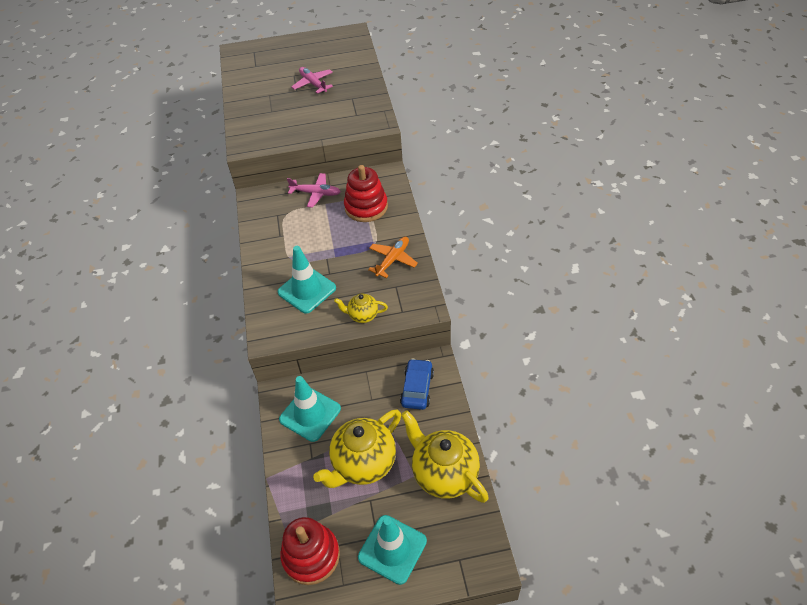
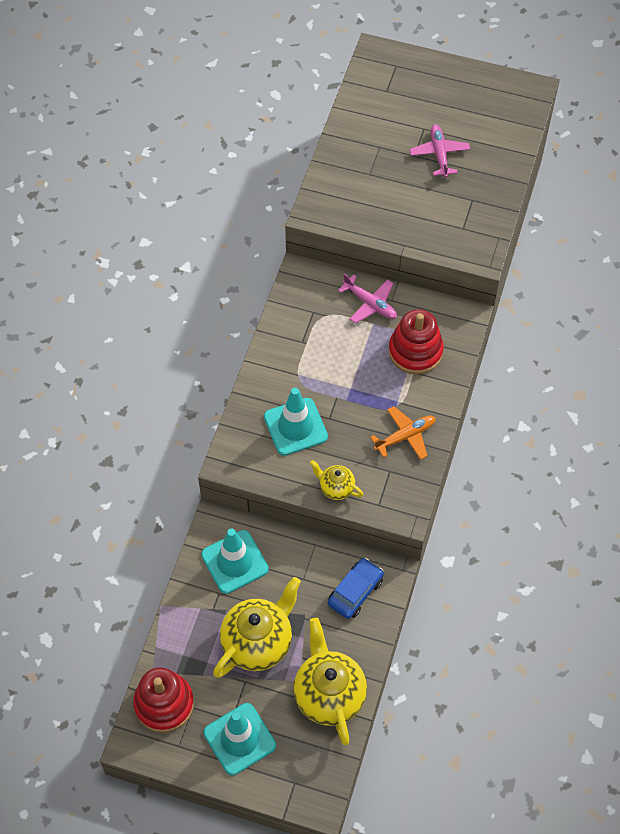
camera: 25 degrees right, 10 degrees up
yellow teapot [313,409,401,488] -> yellow teapot turned 150 degrees clockwise [213,577,301,678]

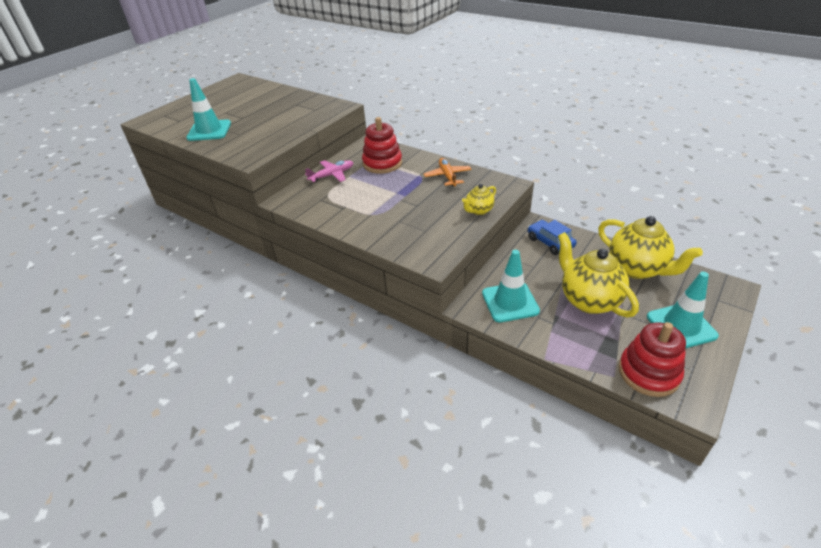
camera: 70 degrees left, 20 degrees down
turquoise traffic cone [264,388,328,456] -> turquoise traffic cone moved to [186,78,231,141]
yellow teapot [293,618,367,745] -> yellow teapot turned 135 degrees counterclockwise [598,216,703,279]
pink plane [410,124,470,178] -> none

